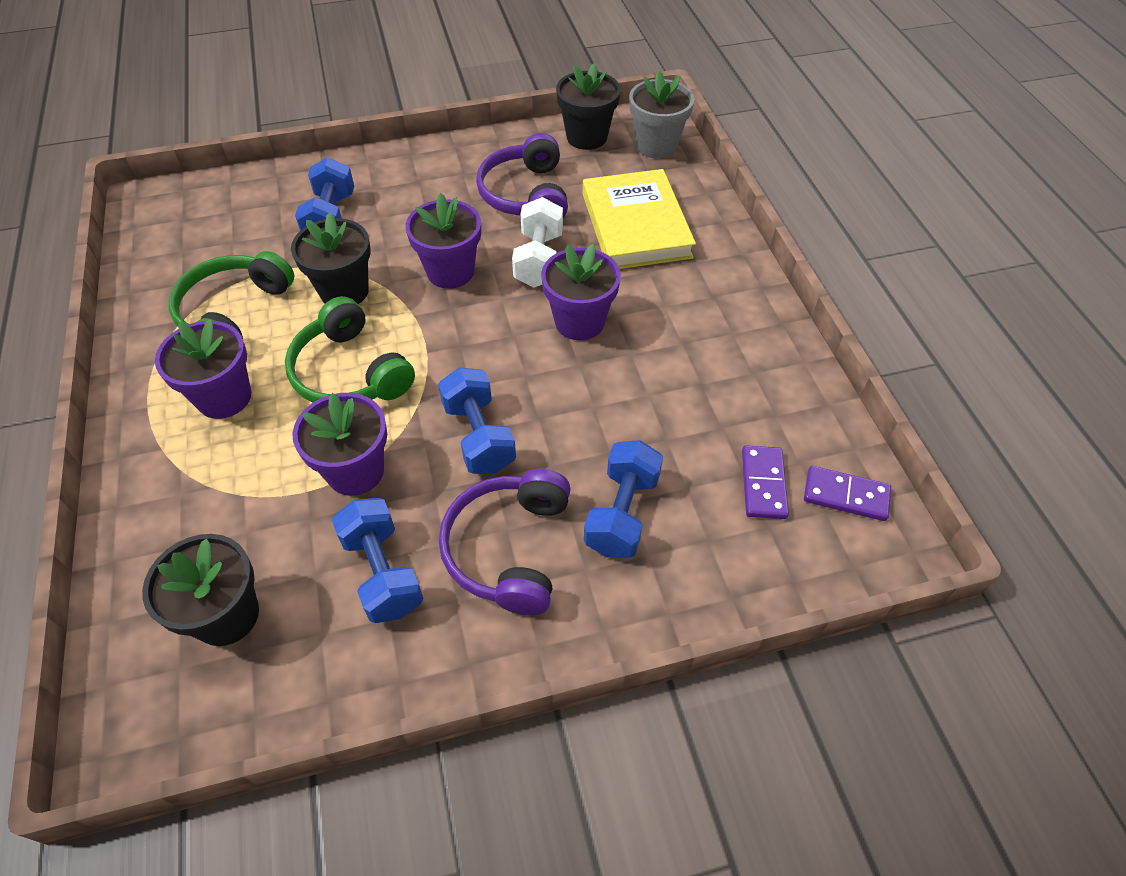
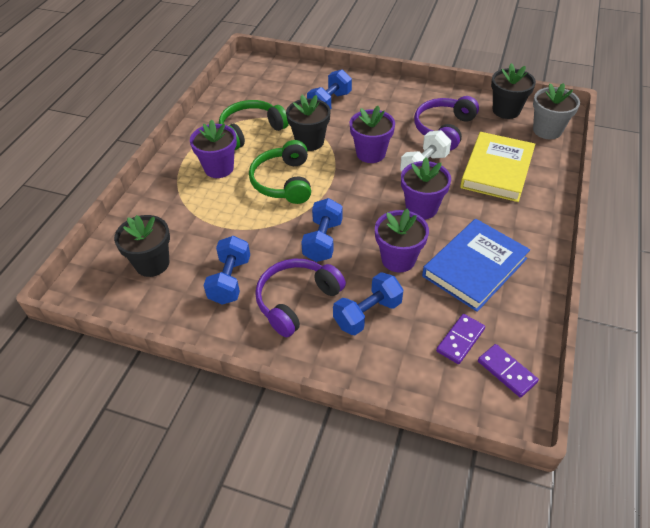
camera: 35 degrees right, 5 degrees down
purple flower pot [292,393,387,496] -> purple flower pot moved to [375,208,429,273]
none -> blue book [422,219,530,312]

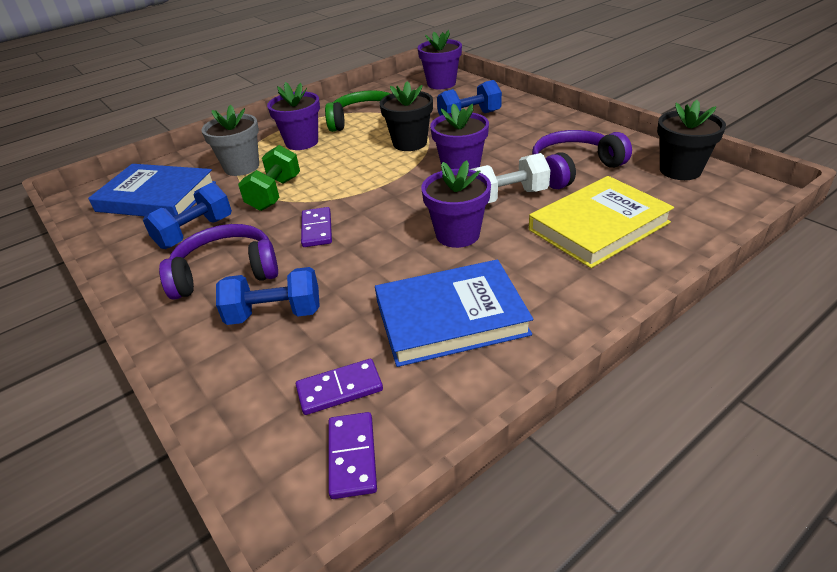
camera: 35 degrees right, 10 degrees down
black flower pot [114,215,170,277] -> blue book [88,164,216,217]
green headphones [249,140,311,204] -> none
blue dumbbell [301,198,343,262] -> purple domino [301,207,332,247]
purple flower pot [375,208,429,273] -> purple flower pot moved to [418,30,462,89]
grey flower pot [533,83,580,139] -> grey flower pot moved to [201,105,259,176]
none -> green dumbbell [238,145,300,211]

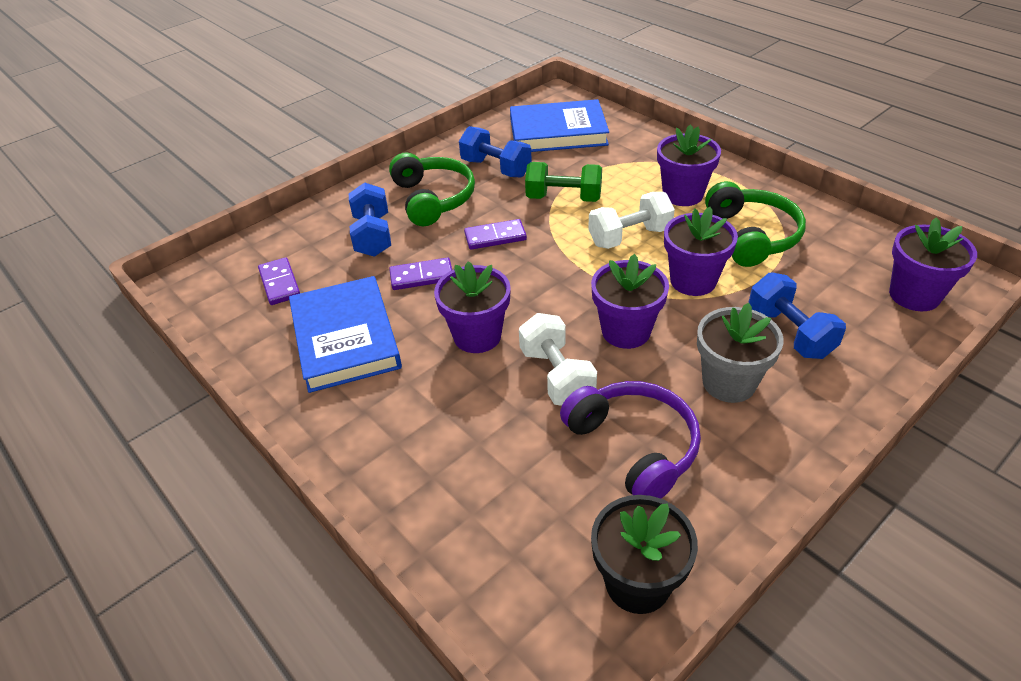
camera: 85 degrees right, 5 degrees up
blue book [88,164,216,217] -> blue book turned 75 degrees clockwise [510,99,609,152]
purple headphones [159,224,278,300] -> green headphones [389,152,475,226]
grey flower pot [201,105,259,176] -> grey flower pot moved to [697,303,784,403]
purple domino [328,412,377,499] -> purple domino moved to [389,257,452,290]
black flower pot [380,81,433,151] -> purple flower pot [664,207,738,296]
yellow book [529,176,674,268] -> none
none -> white dumbbell [588,192,675,249]

